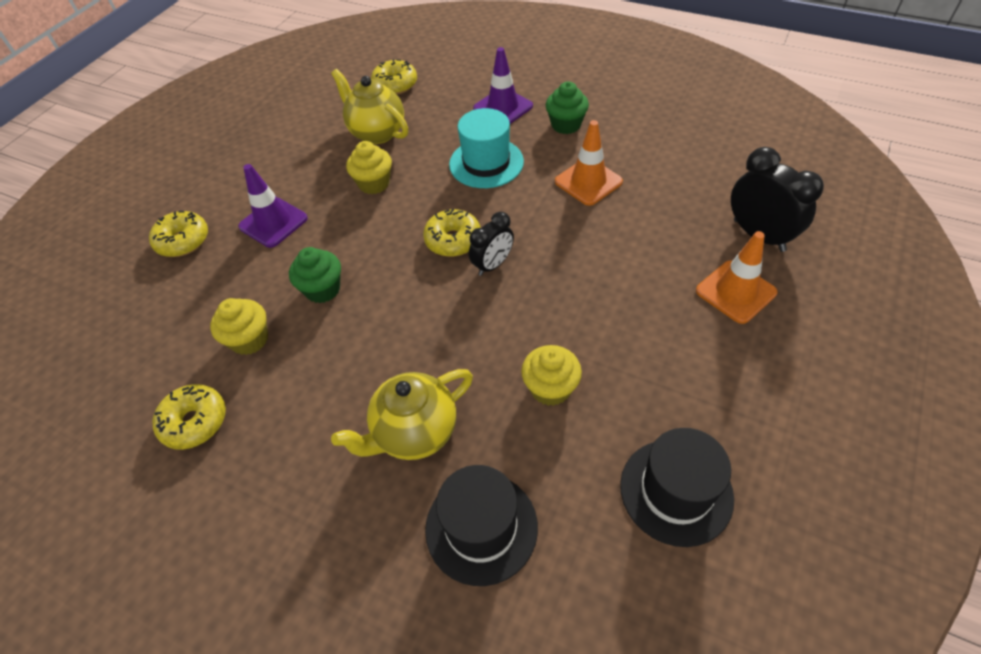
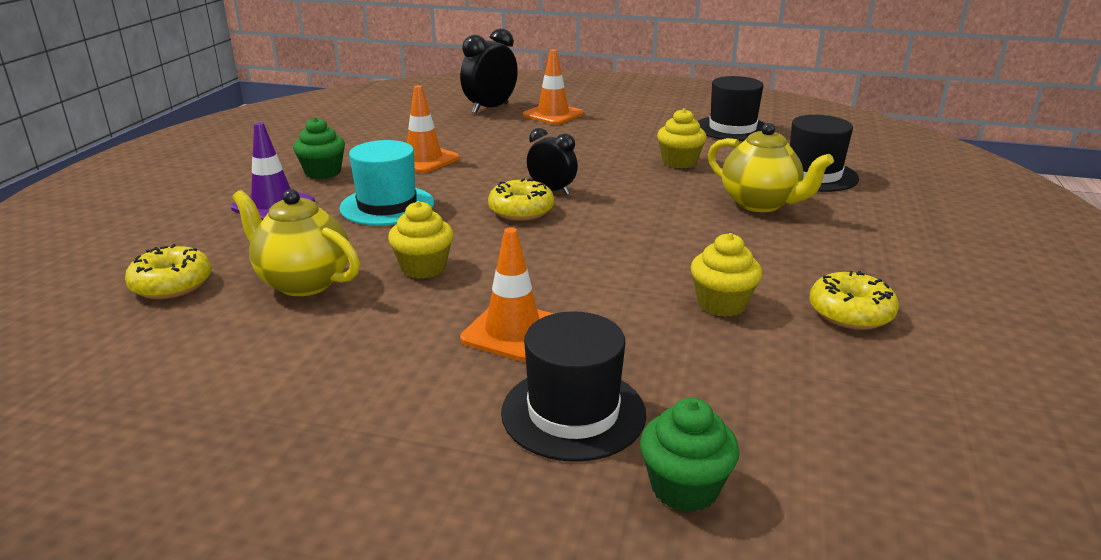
camera: 105 degrees left, 25 degrees down
yellow donut [149,211,208,257] -> black hat [501,311,646,462]
purple traffic cone [238,164,308,248] -> orange traffic cone [460,227,554,362]
green cupcake [289,247,341,303] -> green cupcake moved to [640,398,740,512]
yellow teapot [331,69,408,144] -> yellow teapot turned 90 degrees clockwise [232,189,360,296]

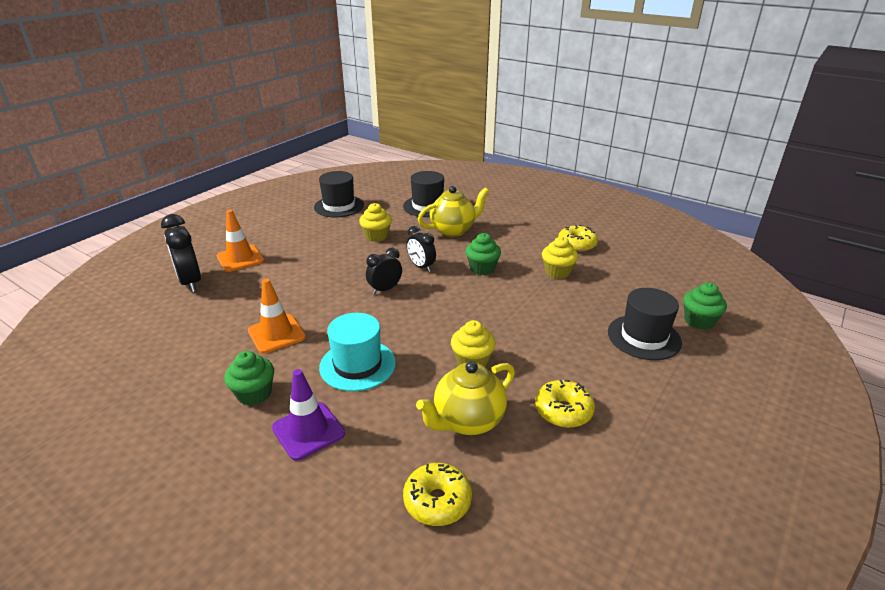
camera: 70 degrees left, 5 degrees up
orange traffic cone [460,227,554,362] -> none
yellow donut [488,178,554,221] -> yellow donut moved to [535,380,595,428]
none -> black clock [407,226,436,272]
none -> green cupcake [466,233,501,275]

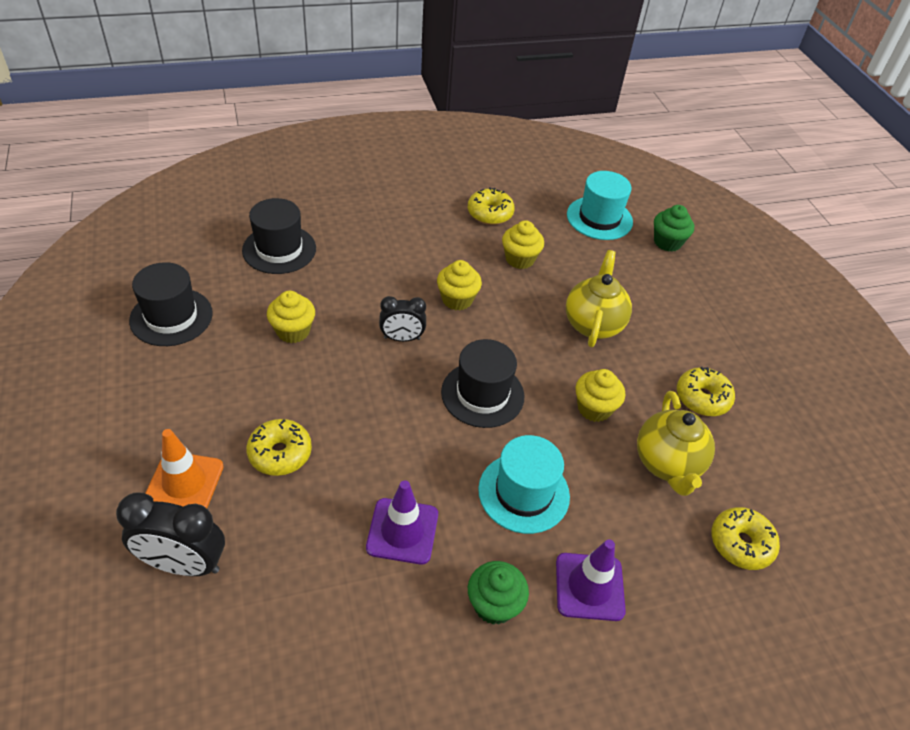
camera: 55 degrees left, 15 degrees up
orange traffic cone [248,278,306,354] -> purple traffic cone [366,480,438,564]
black clock [366,247,402,294] -> none
yellow teapot [418,186,489,237] -> yellow teapot moved to [566,250,632,347]
green cupcake [466,233,501,275] -> yellow cupcake [437,260,482,311]
black hat [608,288,682,360] -> black hat moved to [441,339,524,428]
none -> yellow donut [246,419,312,476]
none -> turquoise hat [567,171,633,240]

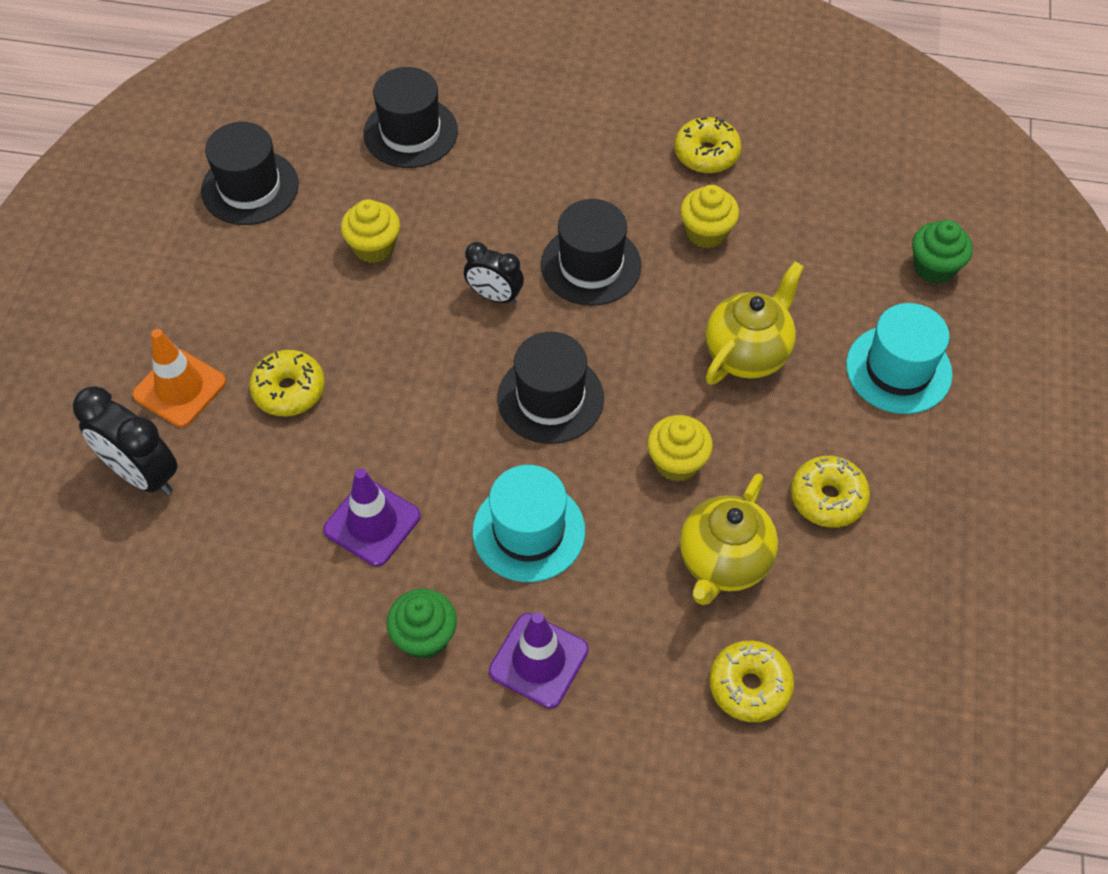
camera: 30 degrees right, 10 degrees up
yellow cupcake [437,260,482,311] -> black hat [541,199,642,306]
turquoise hat [567,171,633,240] -> turquoise hat moved to [846,303,953,414]

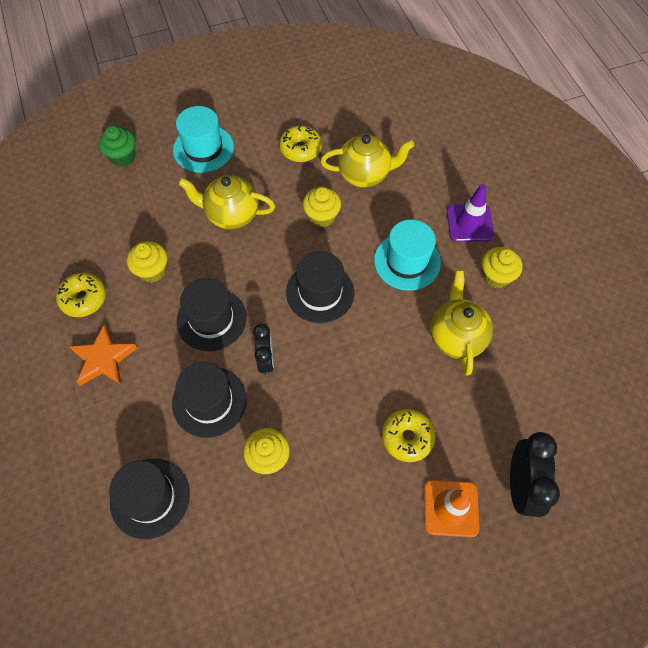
camera: 120 degrees left, 5 degrees up
black hat [201,122,299,225] -> black hat moved to [172,362,247,438]
purple traffic cone [323,468,421,566] -> yellow teapot [431,270,493,376]
green cupcake [386,589,457,659] -> yellow cupcake [482,247,523,288]
yellow donut [709,641,794,722] -> none
none -> orange star [70,324,137,386]

